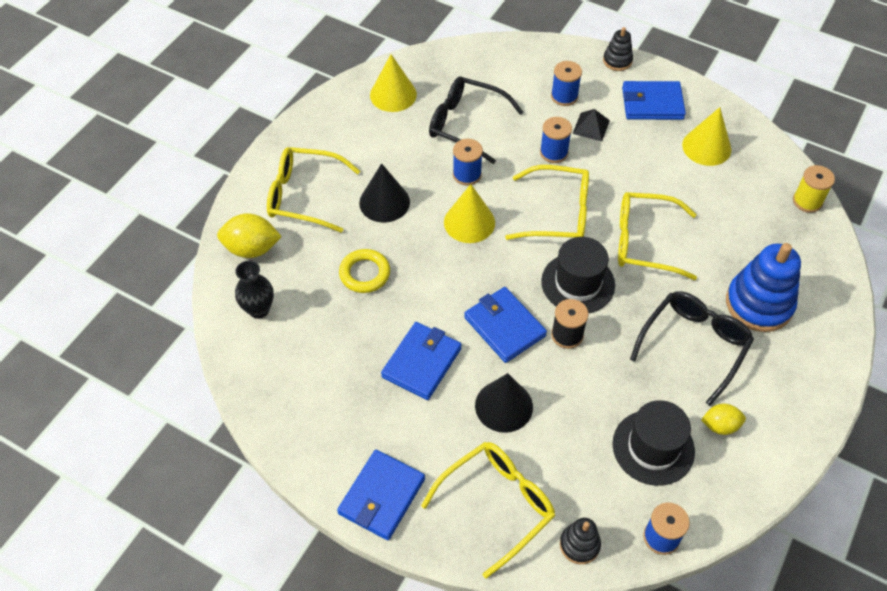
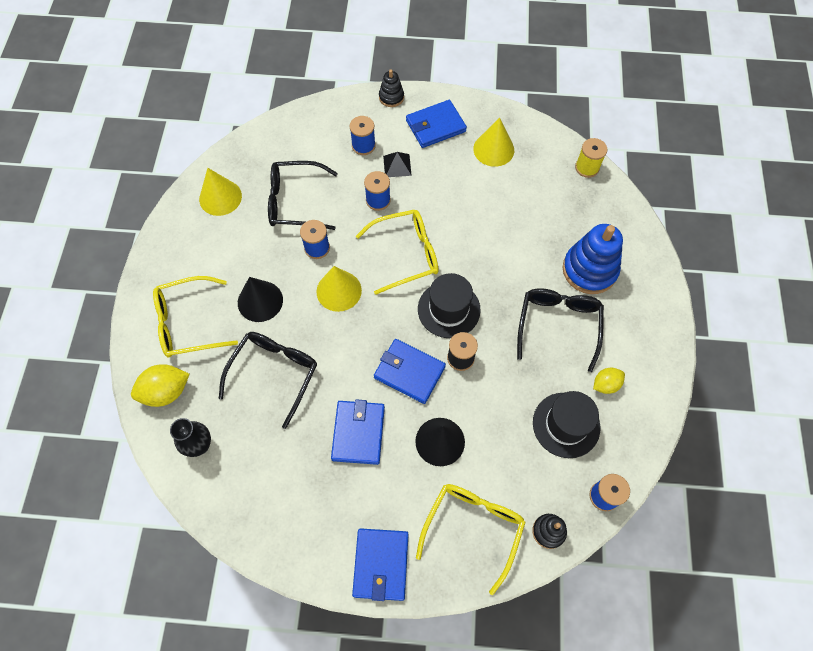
camera: 25 degrees left, 10 degrees up
yellow ring [339,249,390,293] -> black glasses [219,332,317,429]
yellow glasses [618,192,697,280] -> none

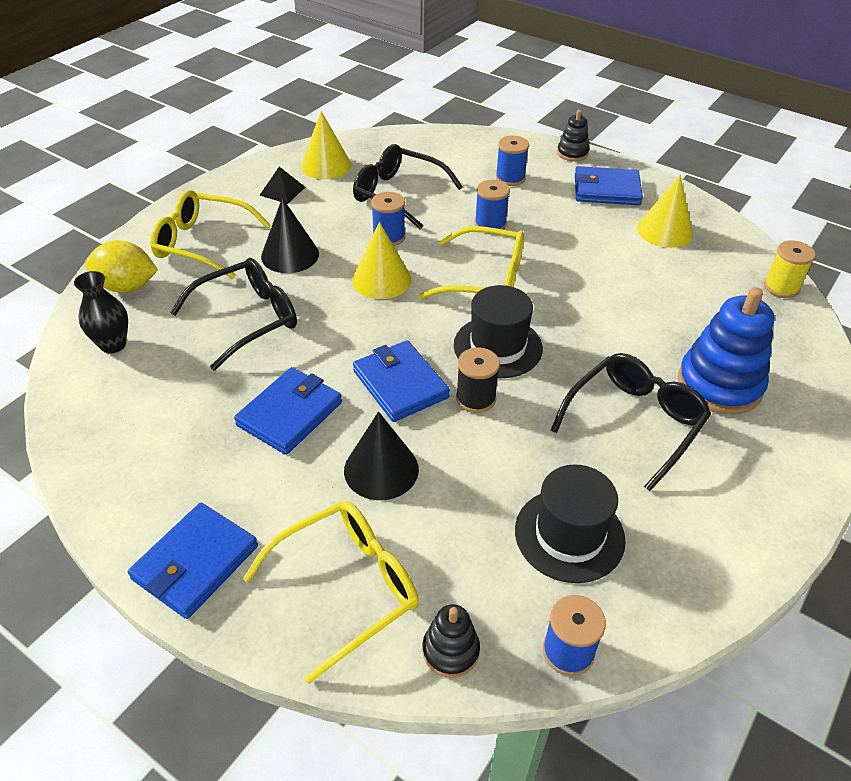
camera: 30 degrees right, 20 degrees down
black pyramid [383,152,412,177] -> black pyramid moved to [260,167,305,204]
yellow lemon [593,368,625,394] -> none

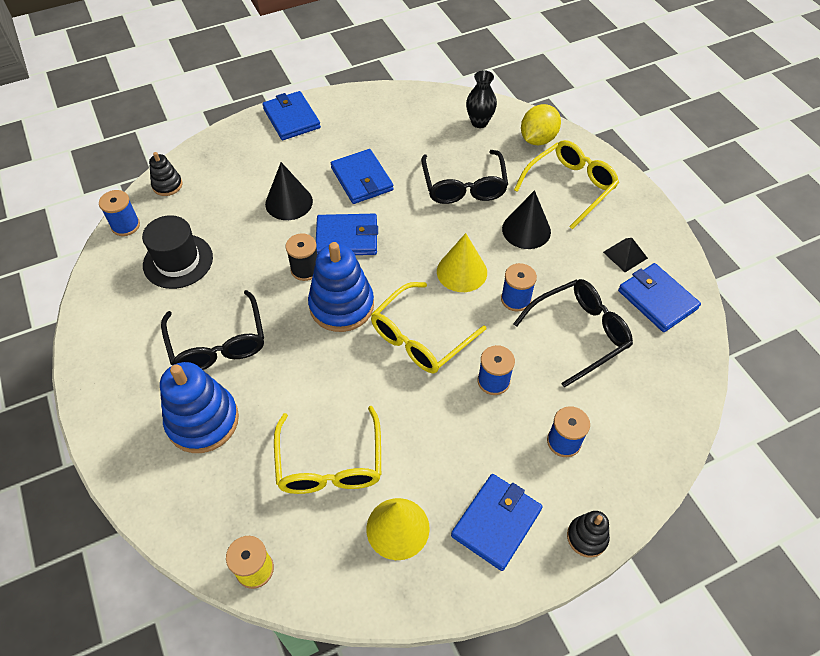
camera: 120 degrees right, 10 degrees up
yellow glasses [243,501,419,684] -> yellow glasses moved to [274,406,381,494]
yellow cone [301,111,351,179] -> blue wallet [618,263,701,332]
black hat [454,285,543,378] -> blue stacking toy [308,242,374,332]

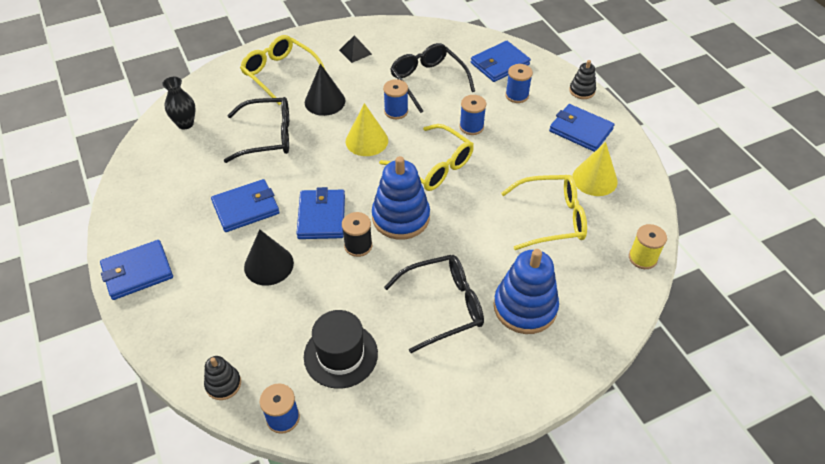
camera: 90 degrees left, 5 degrees down
yellow lemon [521,104,561,145] -> none
blue wallet [618,263,701,332] -> blue wallet moved to [471,41,531,82]

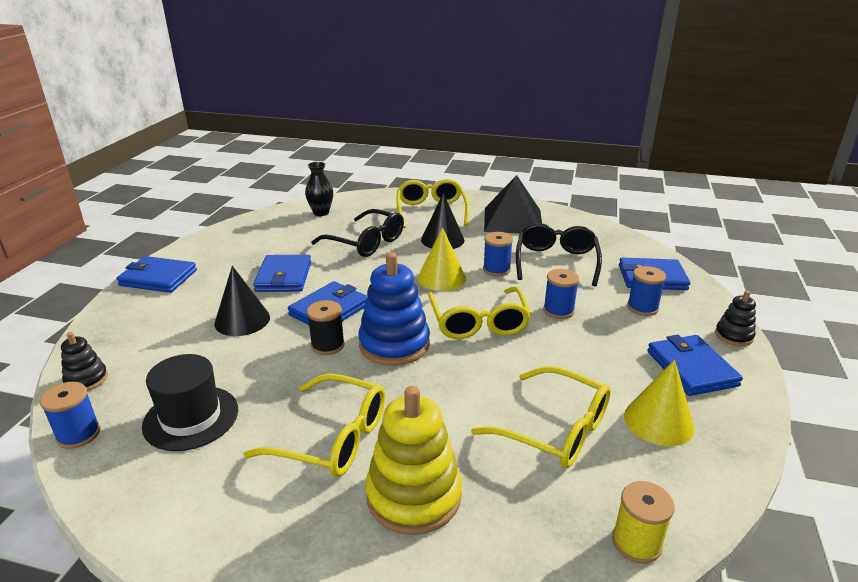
camera: 40 degrees right, 20 degrees down
blue wallet [211,179,280,232] -> blue wallet turned 75 degrees clockwise [253,255,311,292]
black pyramid [339,35,372,63] -> black pyramid [484,175,542,233], size x2.20
black glasses [384,255,484,353] -> yellow glasses [244,373,385,477]
blue stacking toy [494,249,559,334] -> yellow stacking toy [365,386,462,535]

